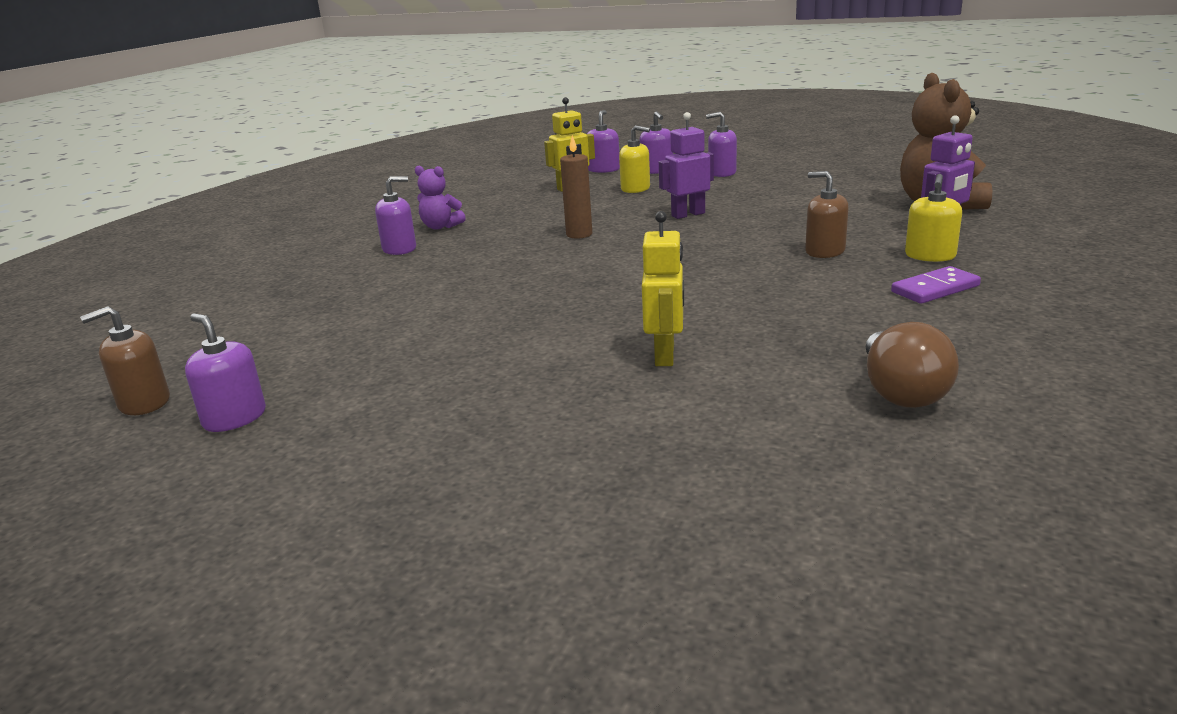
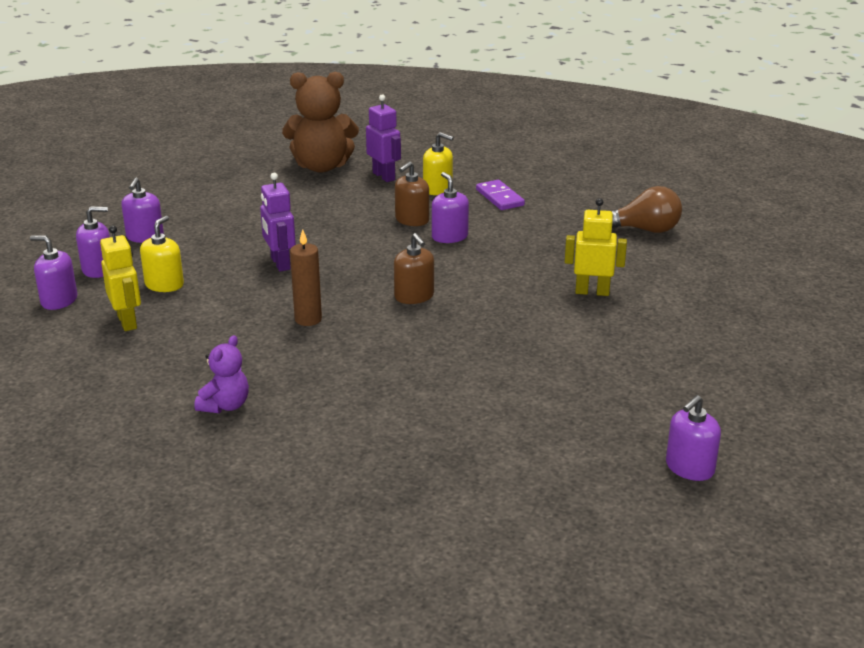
camera: 90 degrees left, 5 degrees up
brown soap dispenser [80,306,170,415] -> brown soap dispenser moved to [394,233,434,304]
purple soap dispenser [375,176,416,255] -> purple soap dispenser moved to [432,172,469,243]

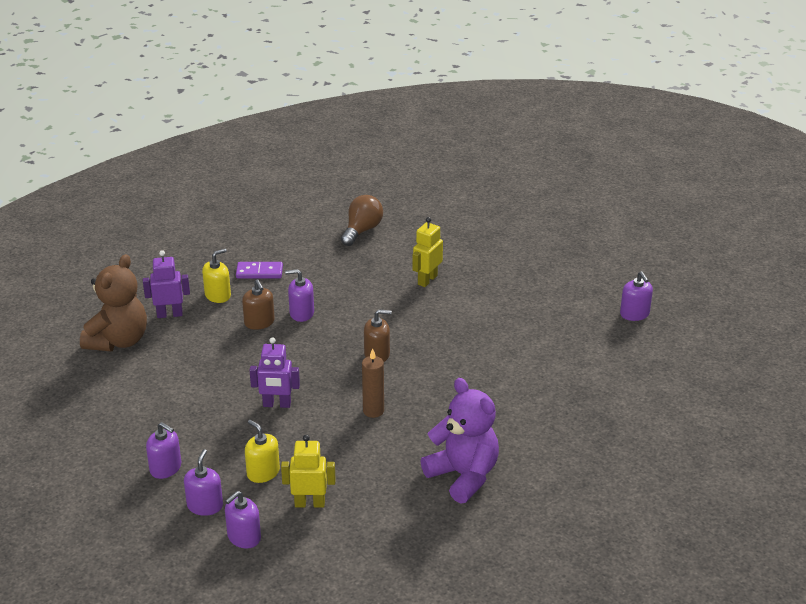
camera: 65 degrees left, 5 degrees up
purple teddy bear [194,335,249,413] -> purple teddy bear [421,378,499,503], size x1.88

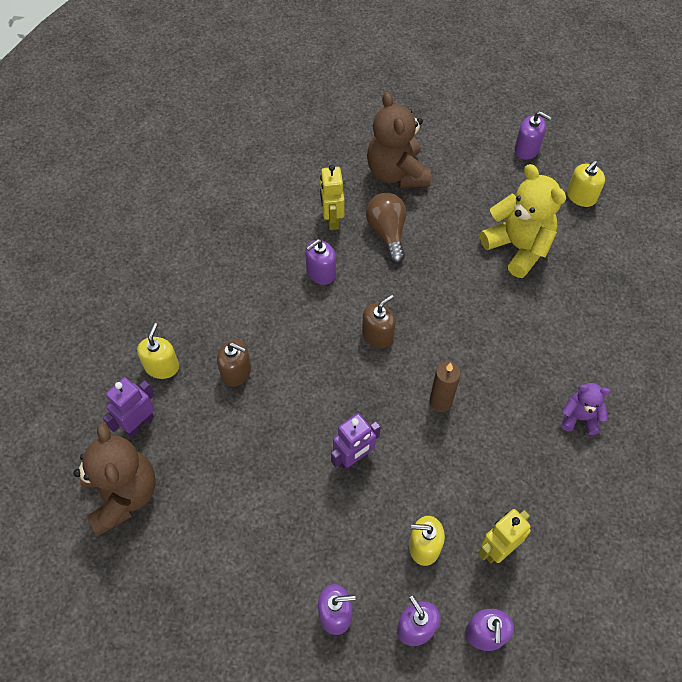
camera: 40 degrees left, 25 degrees up
purple domino [236,262,283,279] -> none
purple soap dispenser [285,269,314,322] -> purple soap dispenser moved to [305,239,336,285]
brown light bulb [341,195,383,246] -> brown light bulb moved to [366,193,406,263]
purple teddy bear [421,378,499,503] -> purple teddy bear [561,383,610,435], size x0.53
none -> brown teddy bear [367,92,431,188]
none -> yellow teddy bear [480,164,566,278]
none -> yellow soap dispenser [567,161,605,207]

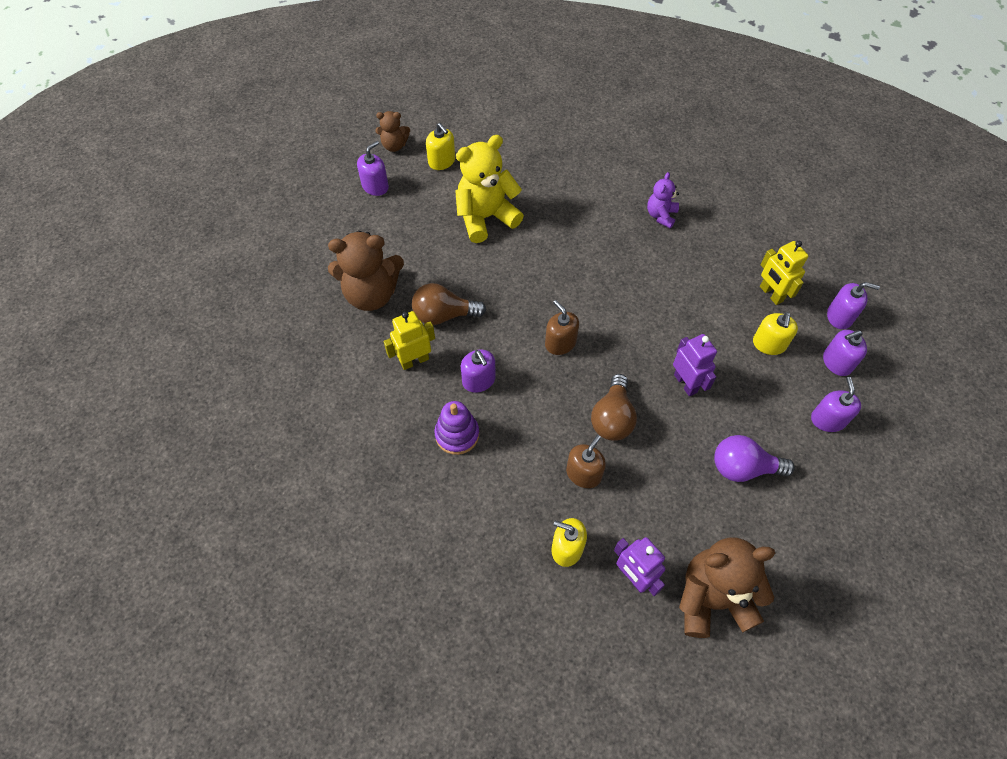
camera: 80 degrees left, 0 degrees up
yellow robot [320,165,345,230] -> yellow robot turned 150 degrees clockwise [383,311,435,370]
brown candle [429,361,461,412] -> none
none -> brown teddy bear [375,111,410,152]
none -> purple stacking toy [434,401,479,455]
none -> brown light bulb [591,374,637,441]
none -> purple light bulb [714,435,795,482]

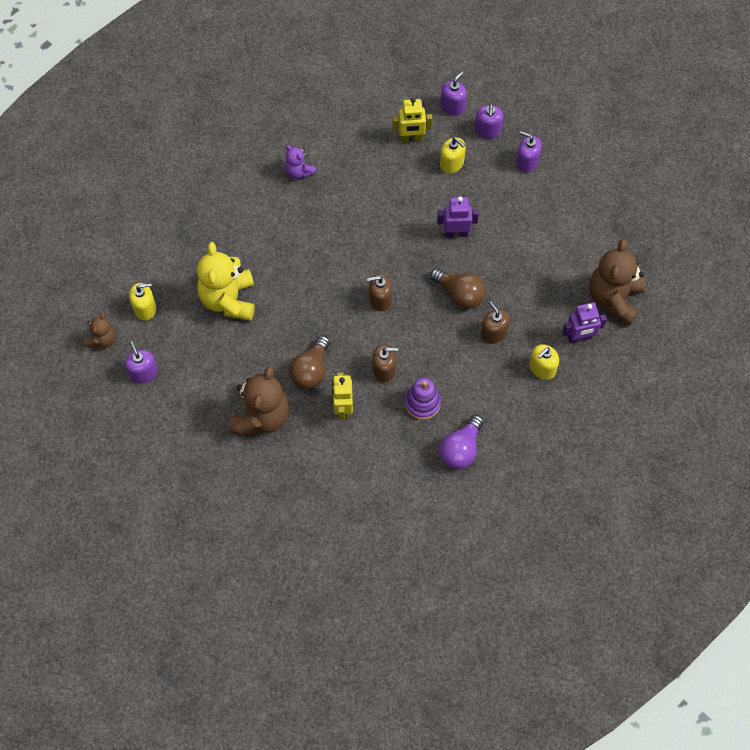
camera: 65 degrees left, 5 degrees up
purple soap dispenser [461,349,496,393] -> brown soap dispenser [372,344,398,382]
purple light bulb [714,435,795,482] -> purple light bulb moved to [439,415,484,469]

